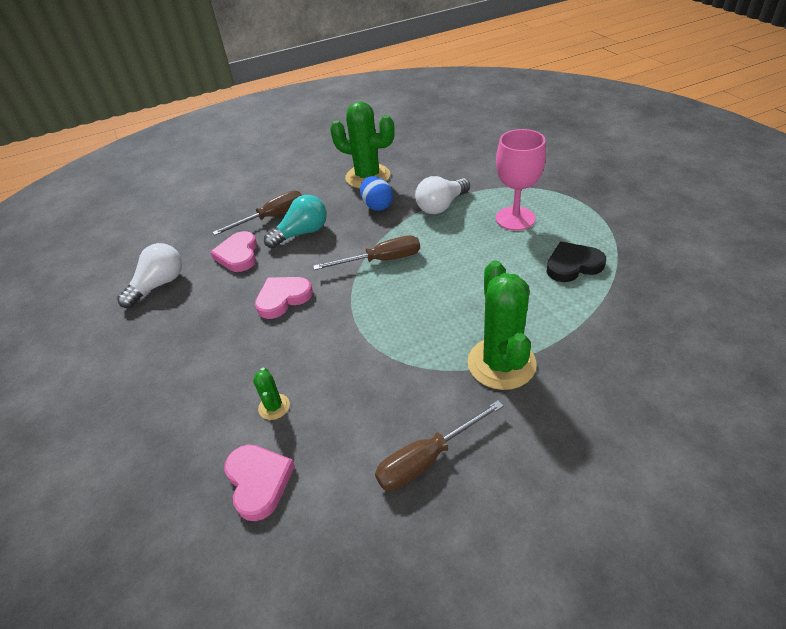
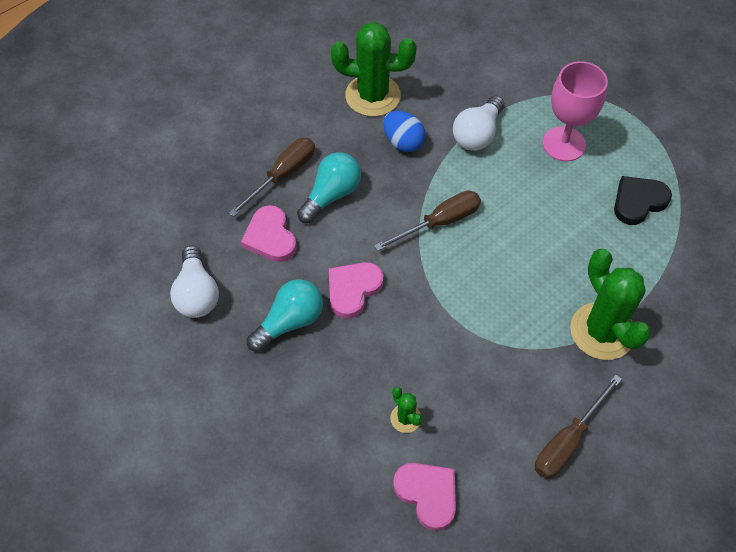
camera: 20 degrees left, 15 degrees up
white light bulb [117,243,182,308] -> white light bulb turned 150 degrees clockwise [170,245,219,318]
none -> turquoise light bulb [247,279,323,352]

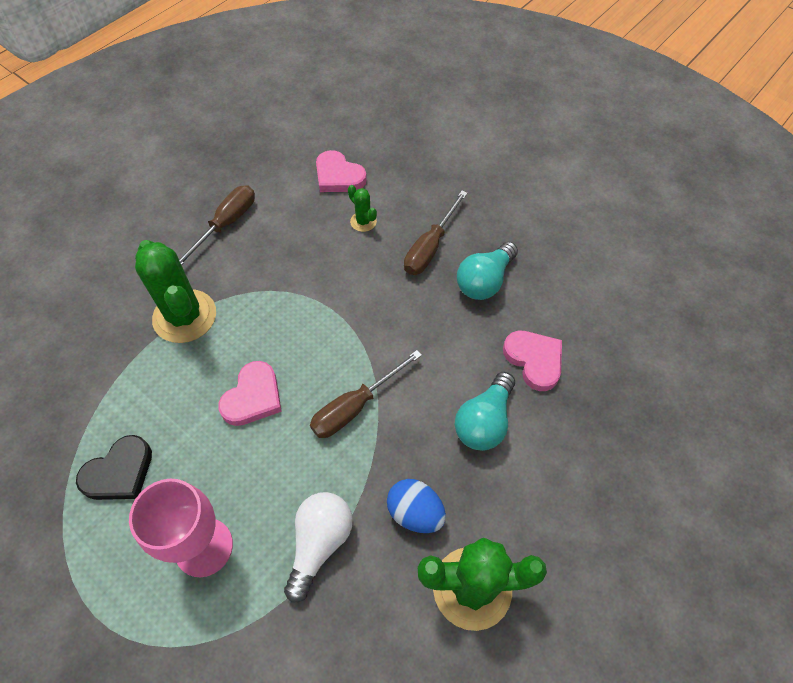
camera: 170 degrees right, 0 degrees up
white light bulb [170,245,219,318] -> none
brown screwdriver [229,138,315,217] -> brown screwdriver moved to [404,191,468,275]
pink heart [329,262,383,319] -> pink heart moved to [218,361,282,426]

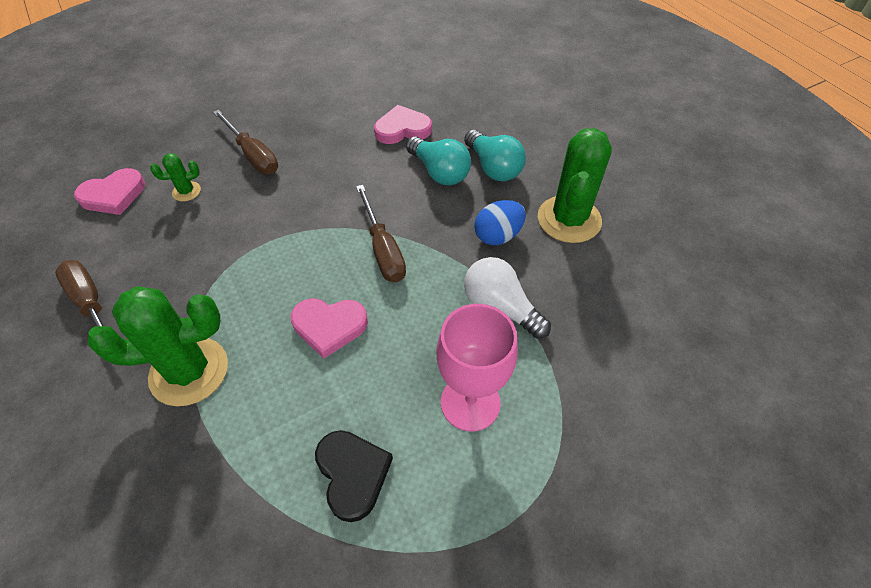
camera: 70 degrees left, 5 degrees down
pink heart [218,361,282,426] -> pink heart turned 135 degrees clockwise [291,298,368,358]
turquoise light bulb [457,242,518,300] -> turquoise light bulb moved to [464,130,526,182]

